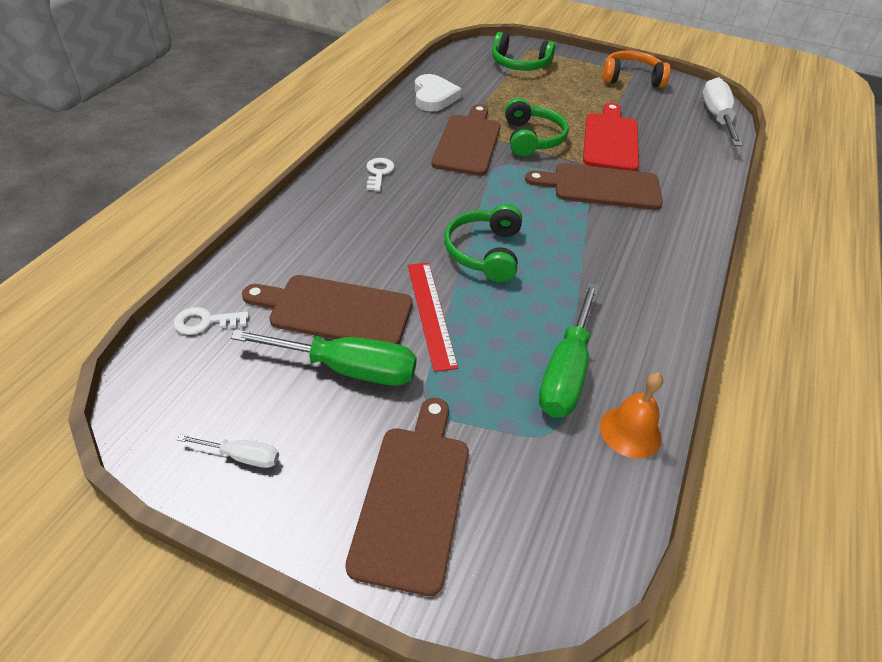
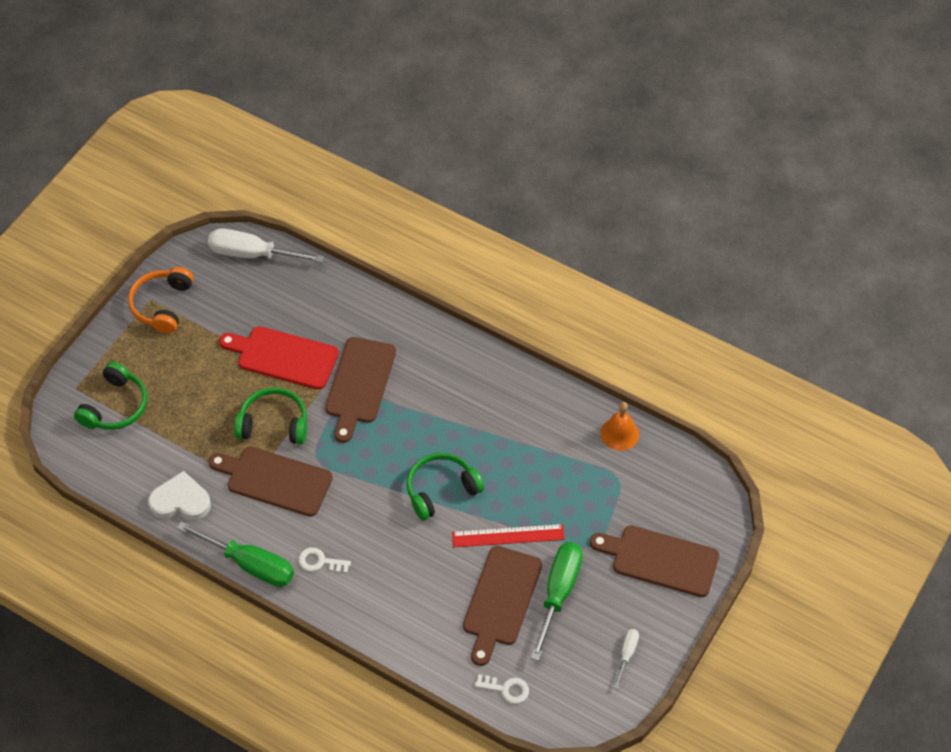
camera: 80 degrees left, 10 degrees up
white key [174,307,249,335] -> white key turned 75 degrees counterclockwise [474,674,529,704]
green headphones [444,204,522,282] -> green headphones turned 135 degrees clockwise [407,453,484,520]
green screwdriver [539,282,599,417] -> green screwdriver moved to [177,521,294,587]

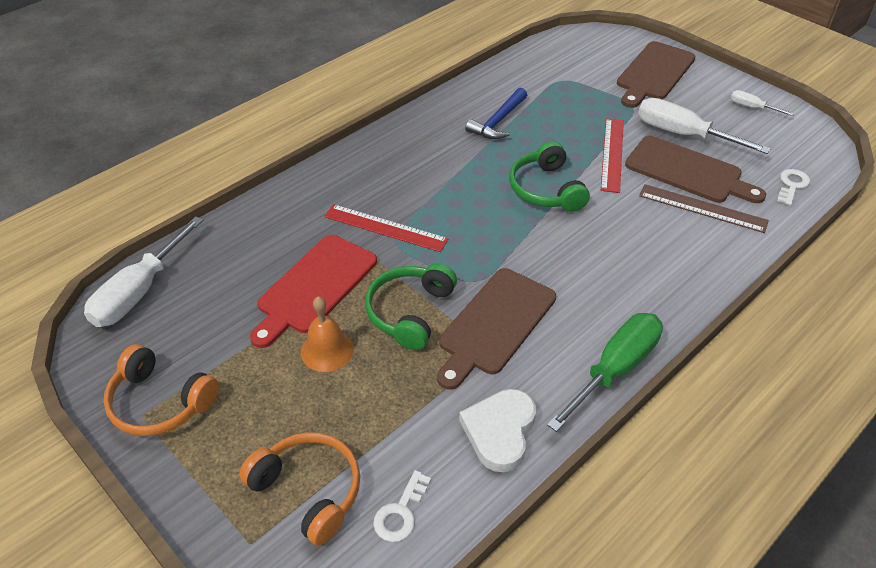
camera: 75 degrees left, 10 degrees down
green headphones [74,362,147,430] -> orange headphones [239,432,360,546]
white key [298,547,351,573] -> white key moved to [373,470,431,542]
brown cutting board [325,337,396,443] -> red ruler [324,204,448,252]
green screwdriver [530,542,583,661] -> white screwdriver [638,98,771,154]
orange bell [601,402,639,451] -> orange bell moved to [301,296,354,372]
none -> blue hammer [465,88,527,139]
none -> brown ruler [639,184,769,233]

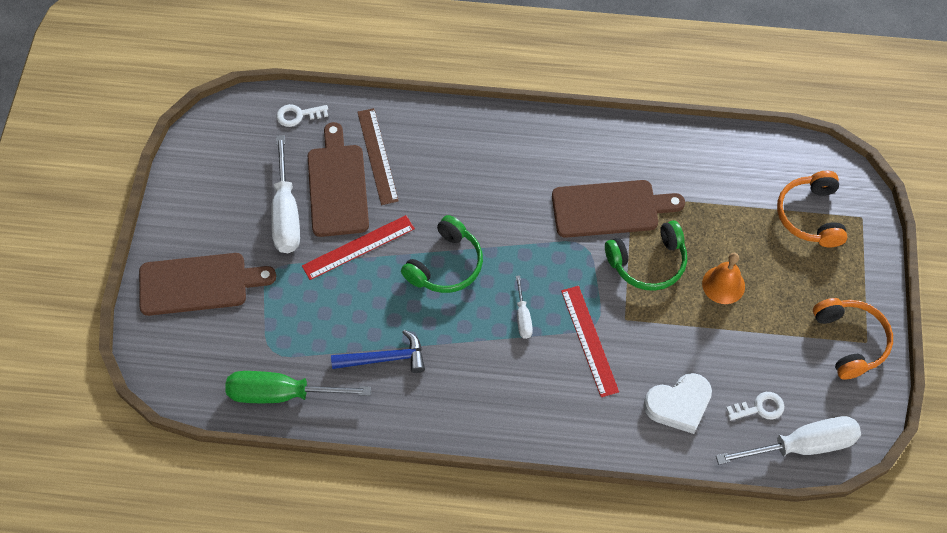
camera: 130 degrees left, 15 degrees up
red cutting board [250,235,377,348] -> none
white key [373,470,431,542] -> white key moved to [726,392,784,421]
white heart [459,389,536,472] -> white heart moved to [644,373,712,434]
green screwdriver [547,313,663,432] -> green screwdriver moved to [225,371,371,403]
white screwdriver [731,90,794,116] -> white screwdriver moved to [516,275,533,339]

